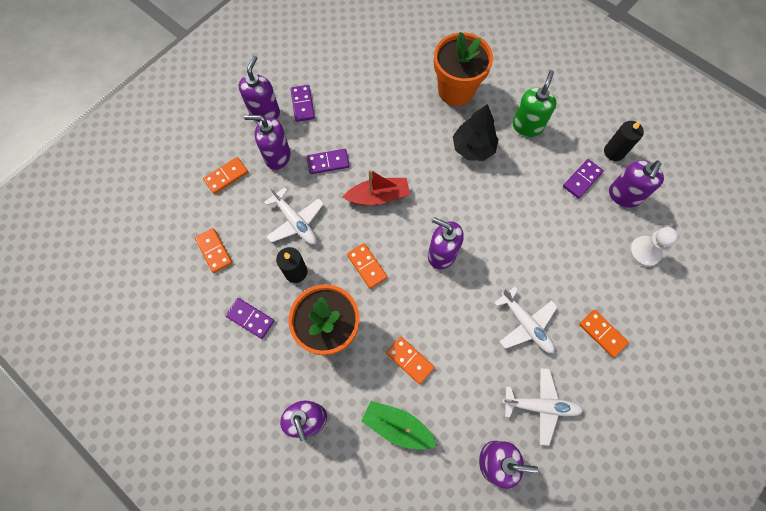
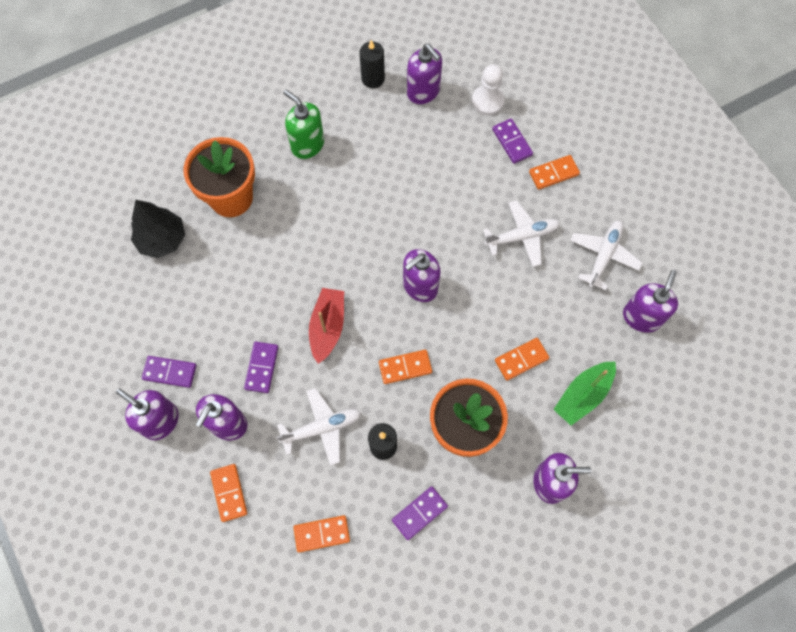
camera: 70 degrees left, 0 degrees up
black tree [453,104,499,161] -> black tree moved to [131,200,185,258]
purple domino [563,159,604,199] -> purple domino moved to [492,119,533,164]

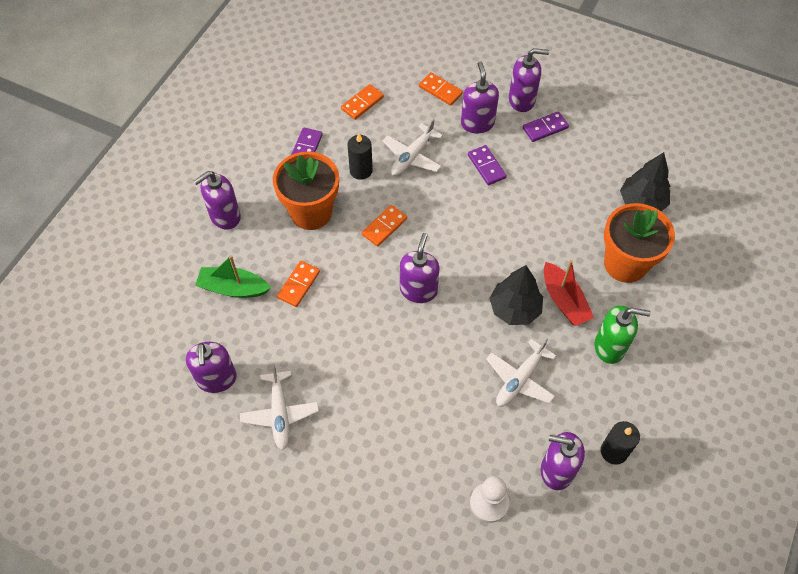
camera: 145 degrees right, 10 degrees down
red boat [309,288,344,364] -> red boat moved to [544,260,594,326]
white plane [483,200,560,267] -> white plane moved to [486,338,556,406]
purple domino [492,119,533,164] -> none
orange domino [529,155,580,190] -> none
green boat [553,361,616,425] -> green boat turned 90 degrees counterclockwise [195,255,271,298]
none -> black tree [489,265,543,325]

